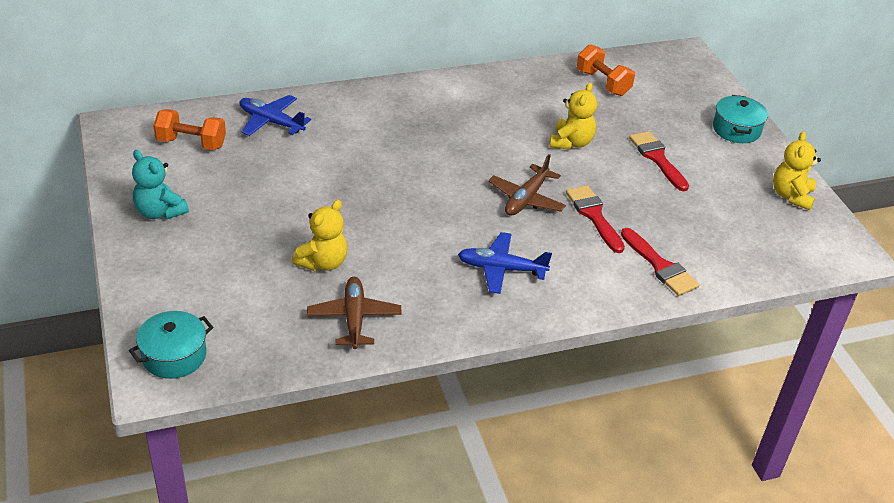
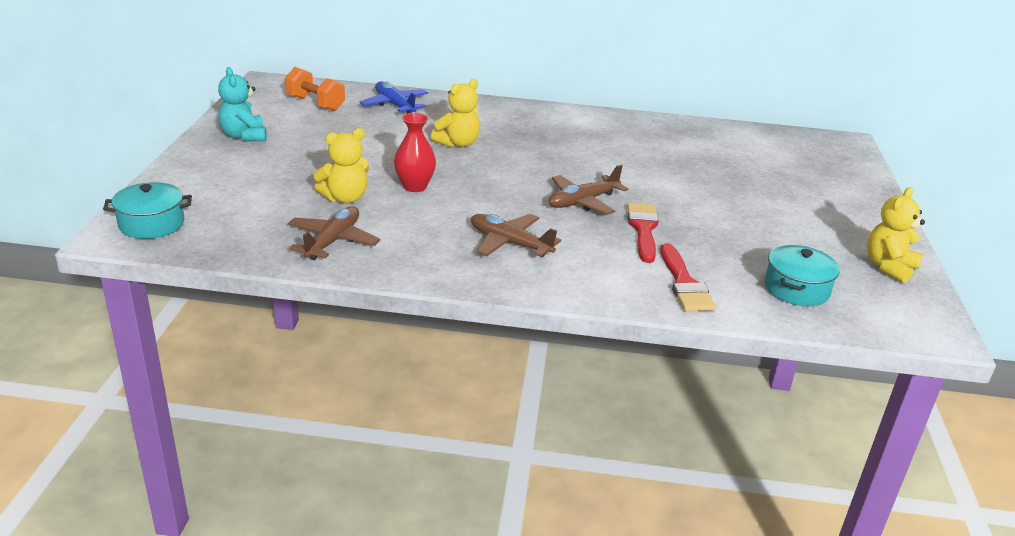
camera: 25 degrees right, 10 degrees down
blue plane [458,232,552,294] -> brown plane [471,214,561,257]
yellow teddy bear [550,83,597,150] -> yellow teddy bear moved to [431,79,480,147]
orange dumbbell [577,44,635,96] -> none
red brush [629,131,689,191] -> none
turquoise pot [713,95,768,143] -> turquoise pot moved to [765,245,840,306]
none -> red vase [394,113,436,192]

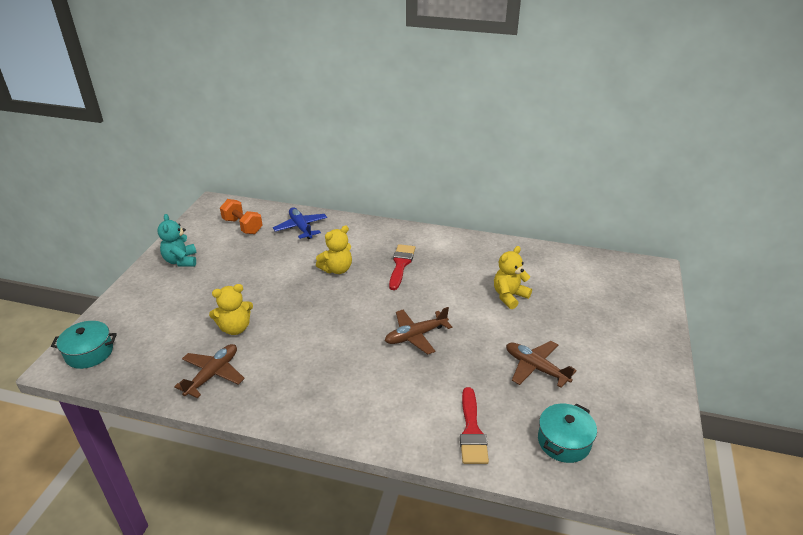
camera: 10 degrees right, 5 degrees up
red vase [394,113,436,192] -> none
brown plane [471,214,561,257] -> brown plane moved to [506,341,577,388]
red brush [627,203,659,263] -> red brush moved to [389,244,415,290]
yellow teddy bear [867,187,925,283] -> yellow teddy bear moved to [494,246,532,309]

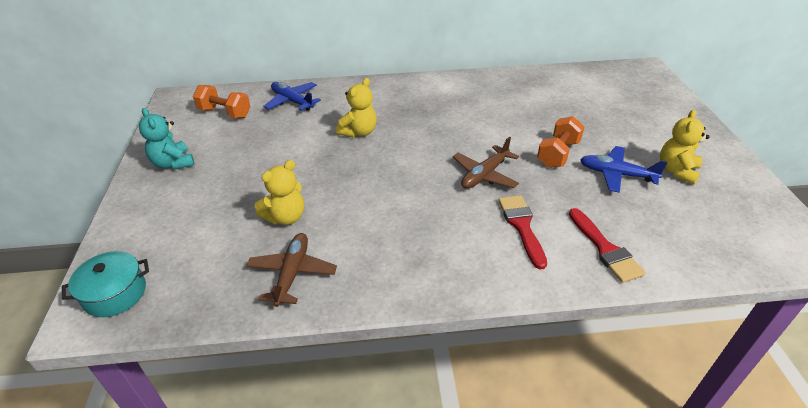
camera: 20 degrees left, 5 degrees up
red brush [389,244,415,290] -> red brush moved to [498,195,547,270]
yellow teddy bear [494,246,532,309] -> yellow teddy bear moved to [660,109,710,185]
brown plane [506,341,577,388] -> blue plane [580,146,667,193]
turquoise pot [538,403,597,463] -> none
none -> orange dumbbell [537,116,585,168]

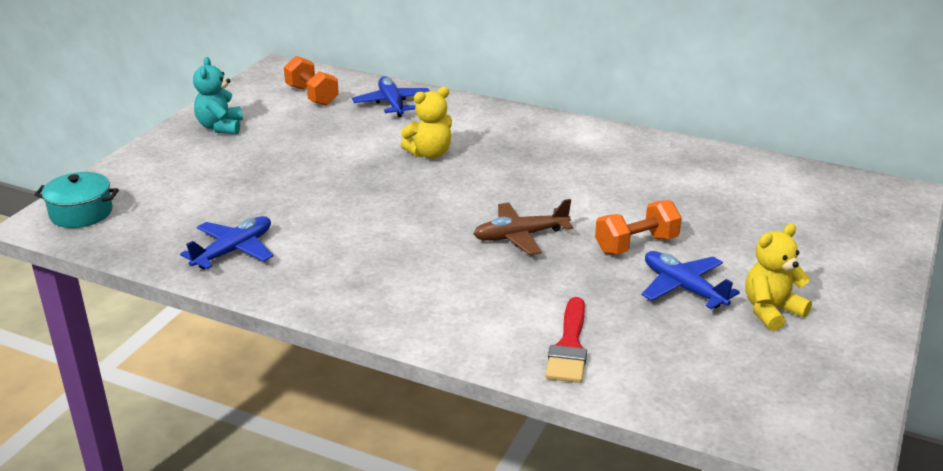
camera: 30 degrees right, 10 degrees down
brown plane [246,233,337,307] -> blue plane [180,216,273,269]
yellow teddy bear [255,160,304,225] -> none
red brush [498,195,547,270] -> none

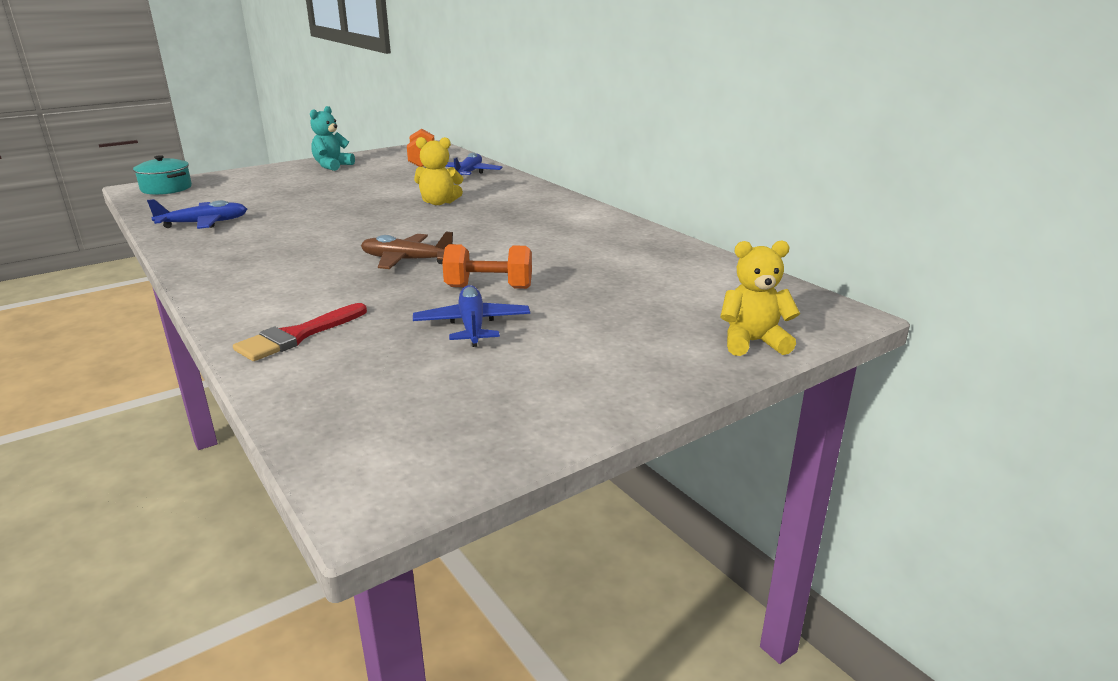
camera: 30 degrees right, 5 degrees down
yellow teddy bear [746,223,812,331] -> yellow teddy bear moved to [720,240,800,356]

